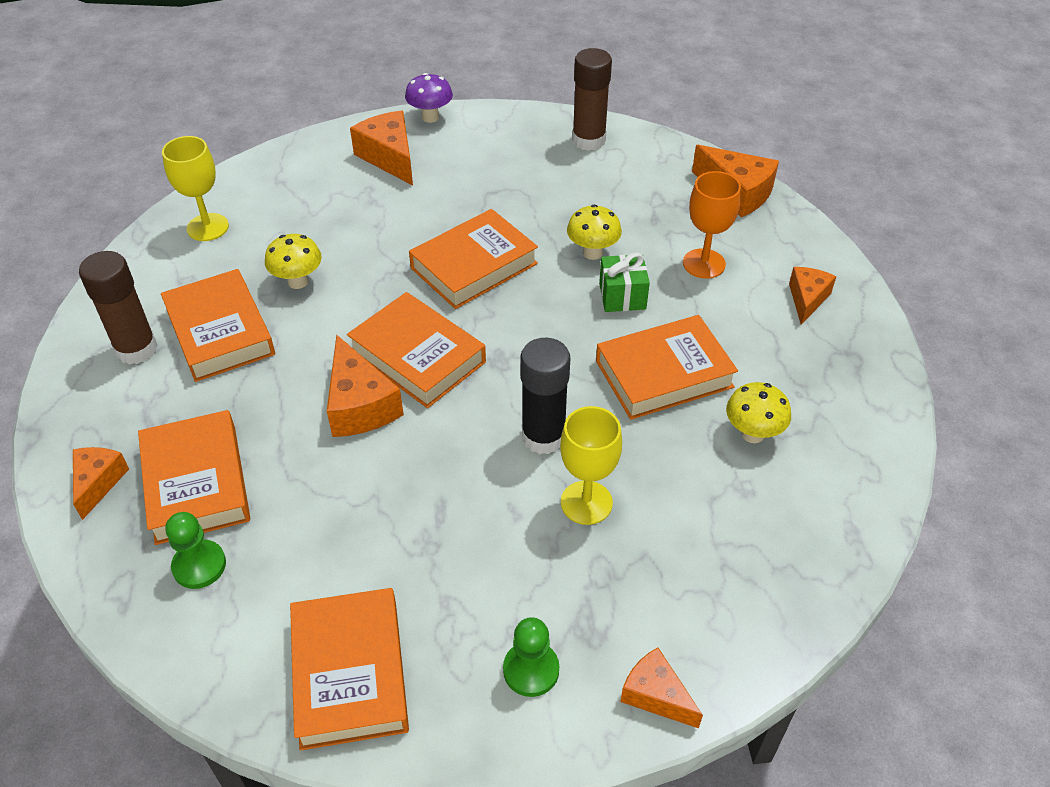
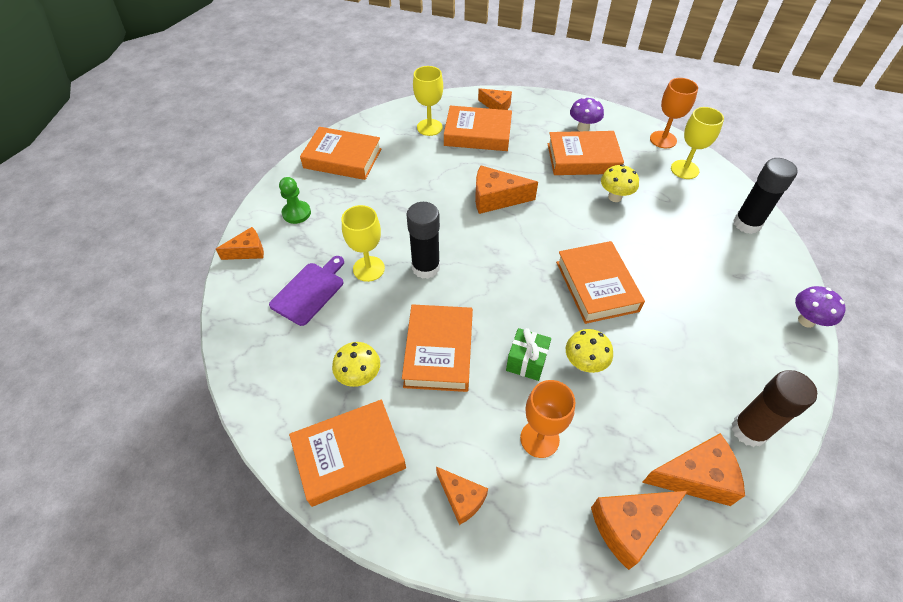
camera: 115 degrees right, 5 degrees up
brown glue stick [79,251,158,365] -> purple mushroom [570,97,604,131]
green pawn [165,512,226,589] -> yellow goblet [413,66,443,136]
orange book [347,292,486,408] -> orange book moved to [289,400,406,507]
orange cheese [350,111,413,186] -> orange cheese moved to [642,433,745,506]
none -> purple cutting board [269,256,344,326]
none -> orange goblet [650,78,698,148]
none -> black glue stick [733,158,798,234]

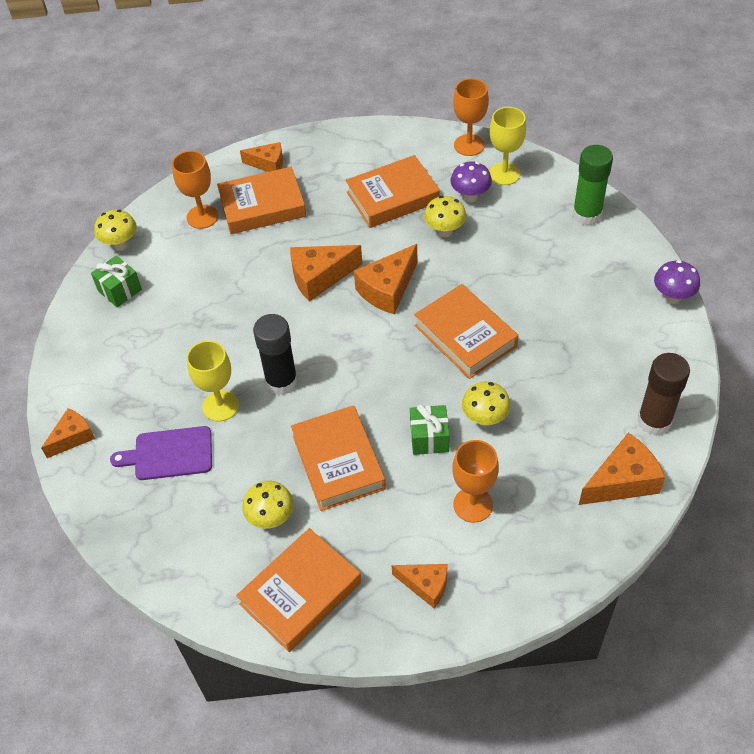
camera: 20 degrees left, 0 degrees up
purple cutting board [269,256,344,326] -> purple cutting board turned 105 degrees counterclockwise [110,426,212,480]
green pawn [279,177,311,224] -> none
orange book [300,127,381,180] -> green gift [91,255,142,307]
yellow goblet [413,66,443,136] -> orange goblet [172,151,218,229]
purple mushroom [570,97,604,131] -> purple mushroom moved to [450,161,492,202]
orange cheese [591,491,688,570] -> orange cheese moved to [354,244,418,314]
black glue stick [733,158,798,234] -> green glue stick [572,145,613,226]
none -> yellow mushroom [94,210,137,251]

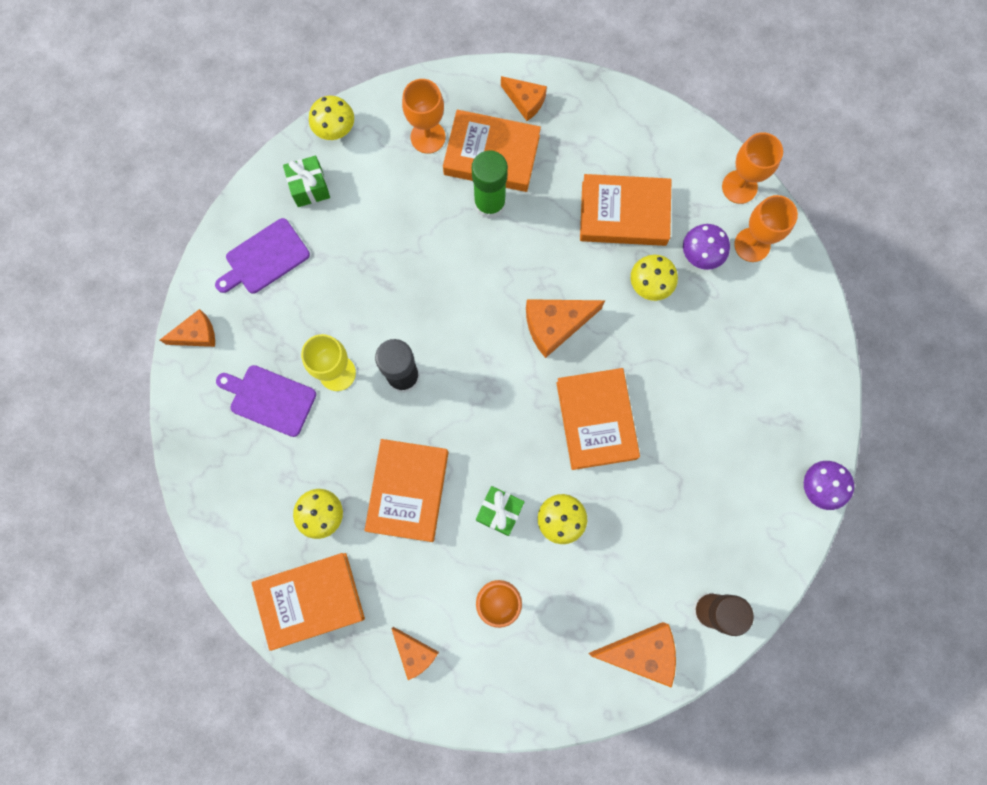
camera: 25 degrees right, 25 degrees up
orange cheese [290,245,363,302] -> none
yellow goblet [489,107,526,185] -> orange goblet [734,195,798,262]
green glue stick [572,145,613,226] -> green glue stick moved to [472,150,508,219]
none -> purple cutting board [215,218,310,294]

